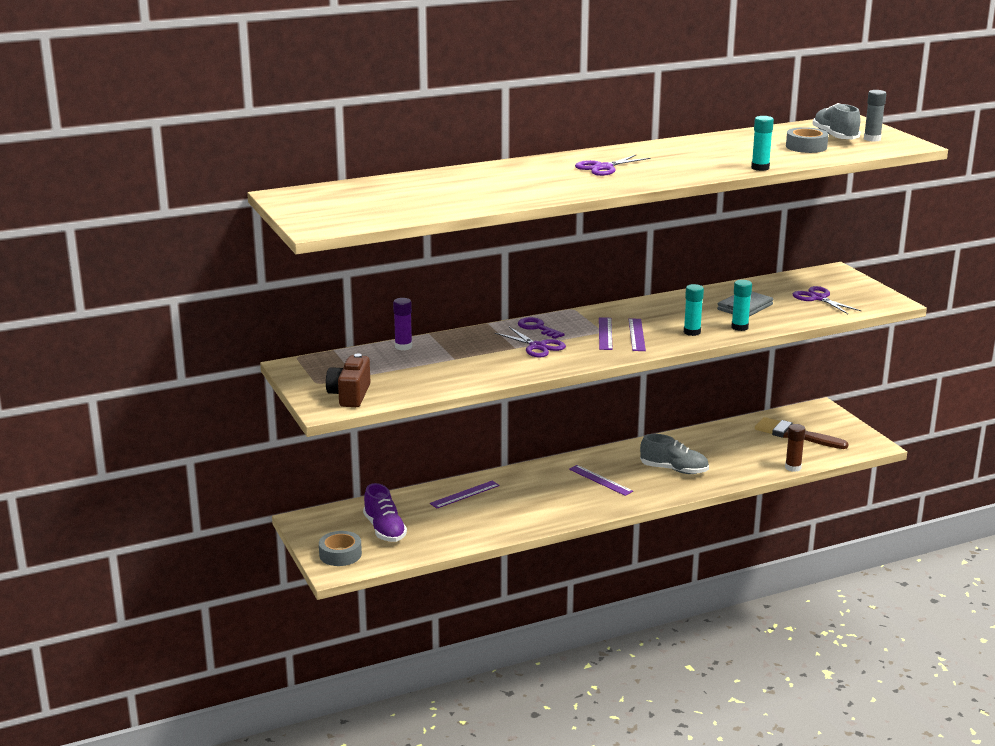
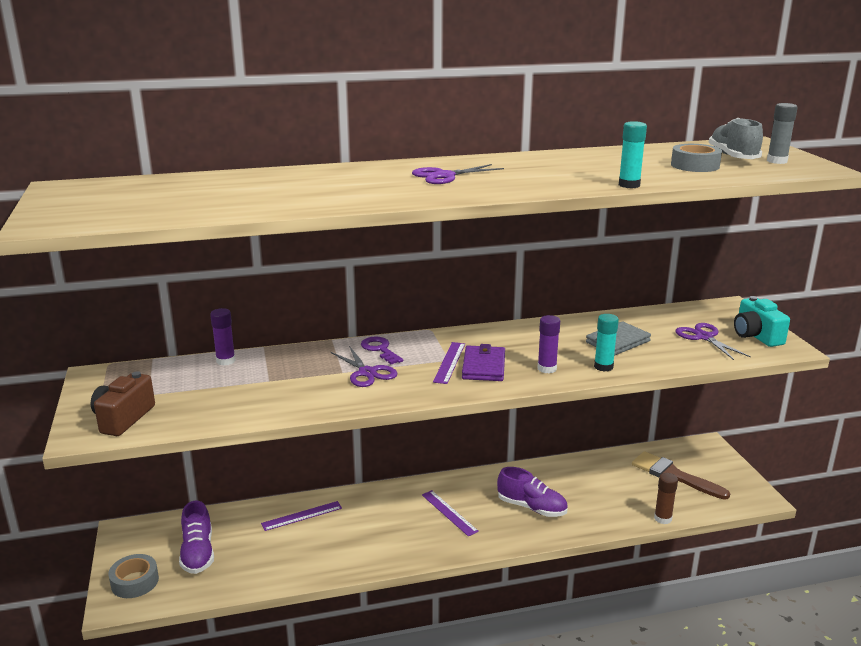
camera: 10 degrees right, 0 degrees up
purple ruler [629,319,646,351] -> purple wallet [462,344,505,381]
grey shoe [640,434,709,474] -> purple shoe [497,467,568,517]
turquoise glue stick [684,284,704,336] -> purple glue stick [538,315,560,373]
none -> turquoise camera [734,296,790,347]

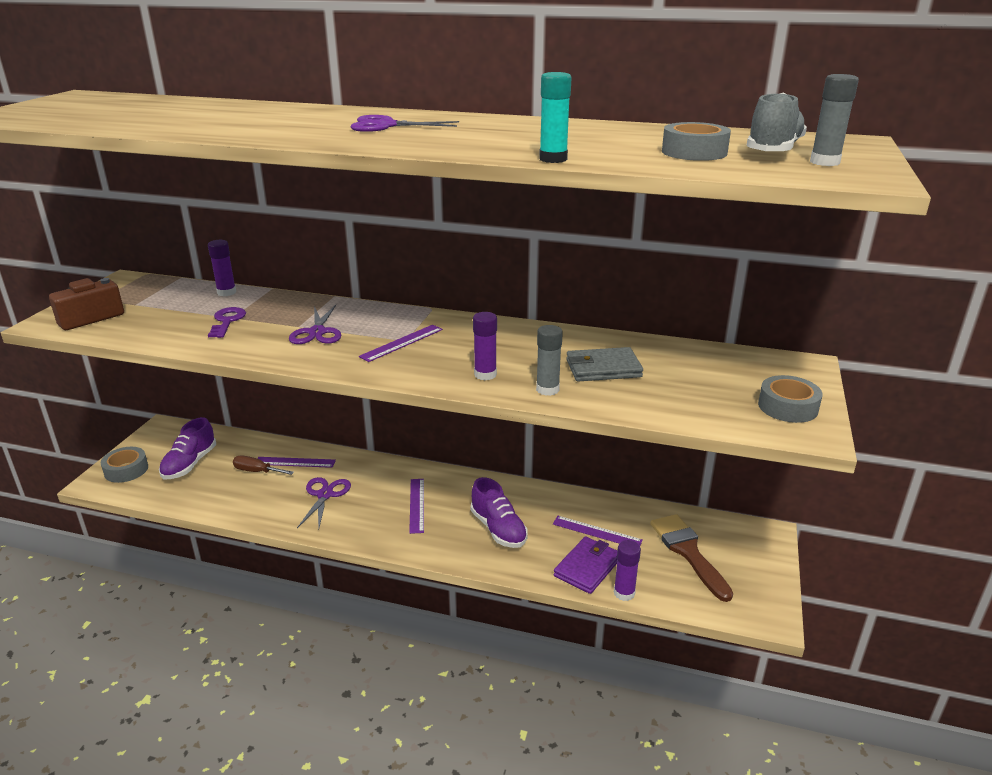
camera: 30 degrees right, 5 degrees up
purple key [361,337,403,364] -> purple key moved to [208,307,246,338]
purple wallet [462,344,505,381] -> purple wallet moved to [554,536,617,594]
turquoise glue stick [594,314,619,372] -> grey glue stick [536,325,563,396]
brown glue stick [654,473,678,524] -> purple glue stick [614,540,641,601]
purple scissors [675,323,751,360] -> purple scissors moved to [297,477,351,528]
turquoise camera [734,296,790,347] -> grey tape [758,375,823,423]
none -> brown screwdriver [233,456,294,475]
none -> purple ruler [553,516,643,546]

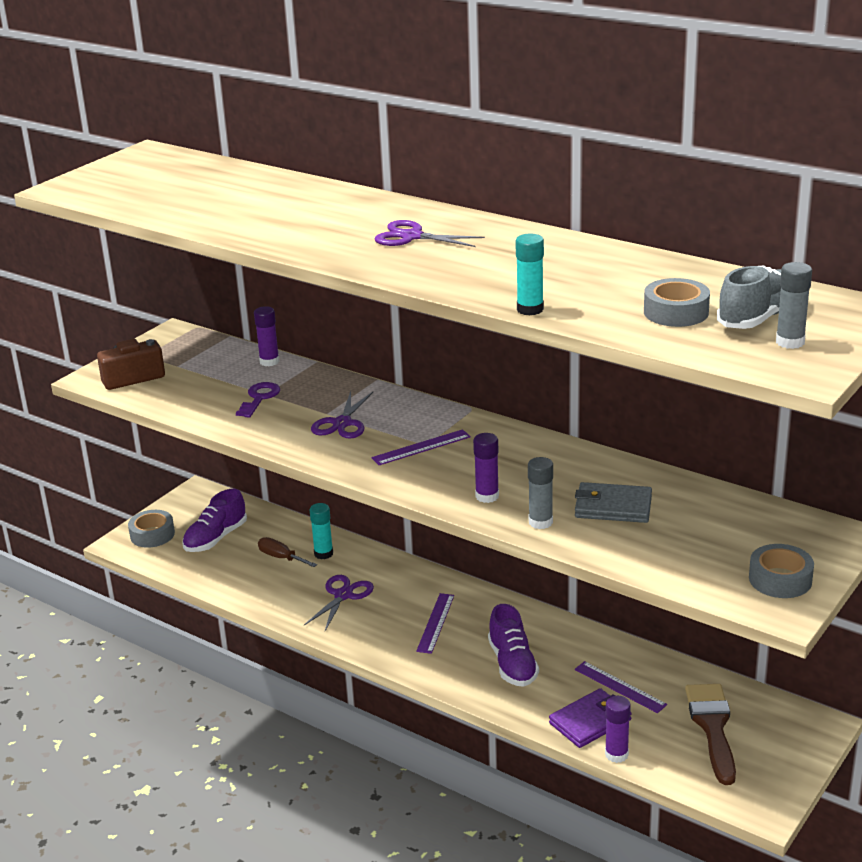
camera: 20 degrees right, 0 degrees up
purple ruler [257,457,336,468] -> turquoise glue stick [310,503,333,559]

